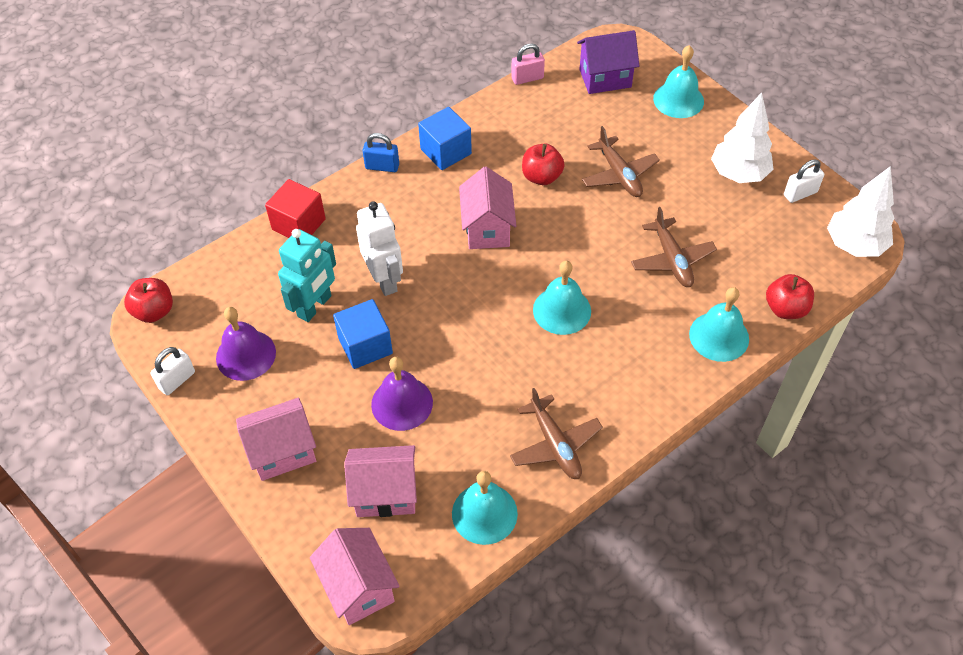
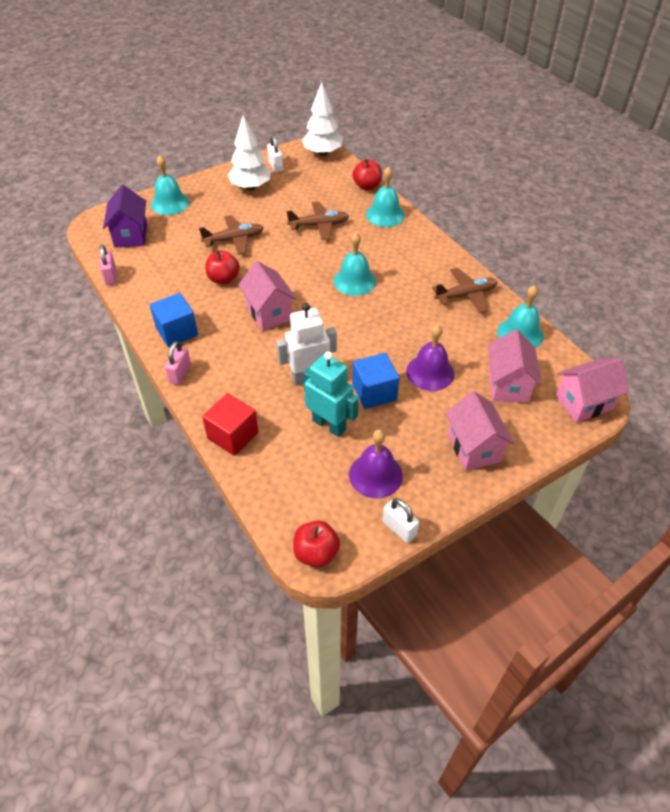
camera: 85 degrees left, 5 degrees down
blue padlock [363,133,399,172] -> pink padlock [165,341,191,385]
pink house [459,167,516,249] -> pink house turned 60 degrees clockwise [238,261,297,331]

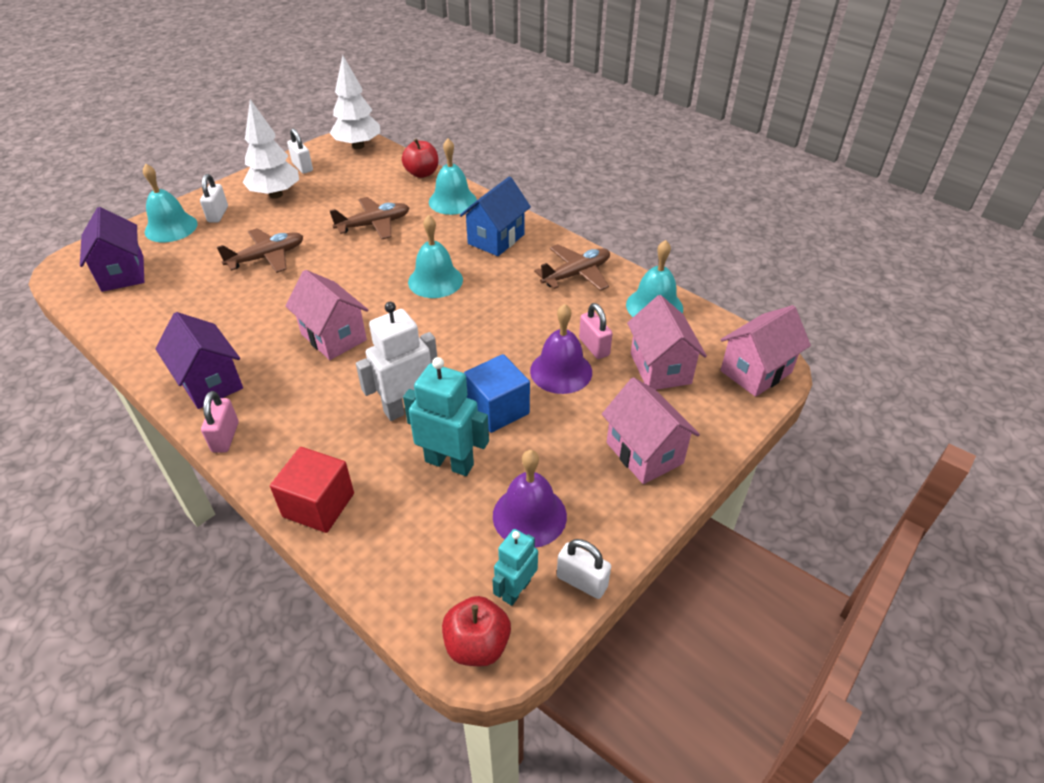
camera: 15 degrees left, 5 degrees down
pink padlock [100,245,117,285] -> pink padlock moved to [579,303,613,359]
blue cube [150,293,198,347] -> purple house [155,312,243,409]
red apple [205,250,240,284] -> none
none -> white padlock [200,174,228,223]
none -> blue house [460,176,531,256]
none -> turquoise robot [492,529,538,606]

